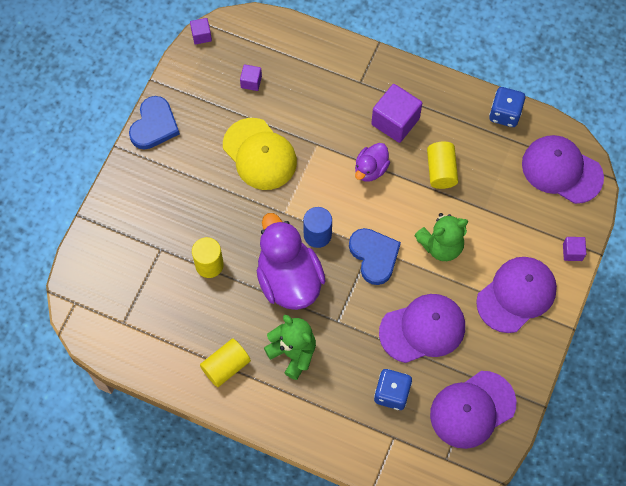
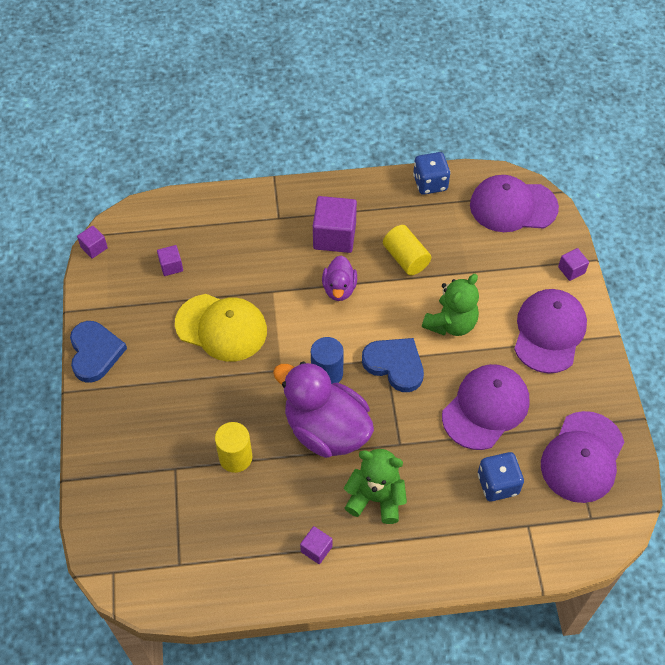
camera: 30 degrees left, 10 degrees down
yellow cylinder [200,338,251,387] -> purple cube [300,526,333,564]

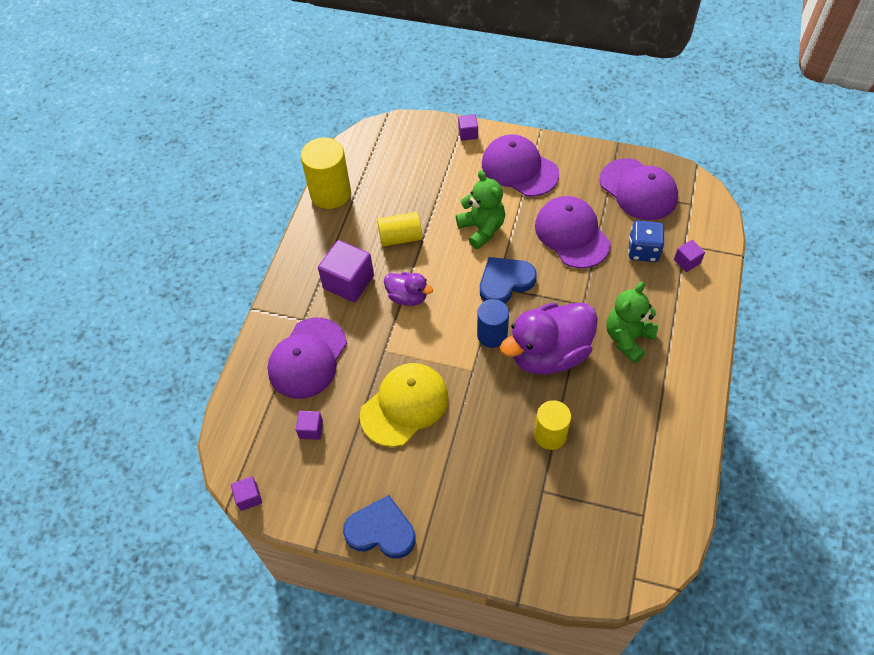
camera: 65 degrees left, 0 degrees up
purple cube [300,526,333,564] -> purple cube moved to [674,240,705,272]
blue dice [413,152,450,195] -> yellow cylinder [301,137,351,209]
purple cap [470,175,559,232] -> purple cap moved to [267,318,347,399]

